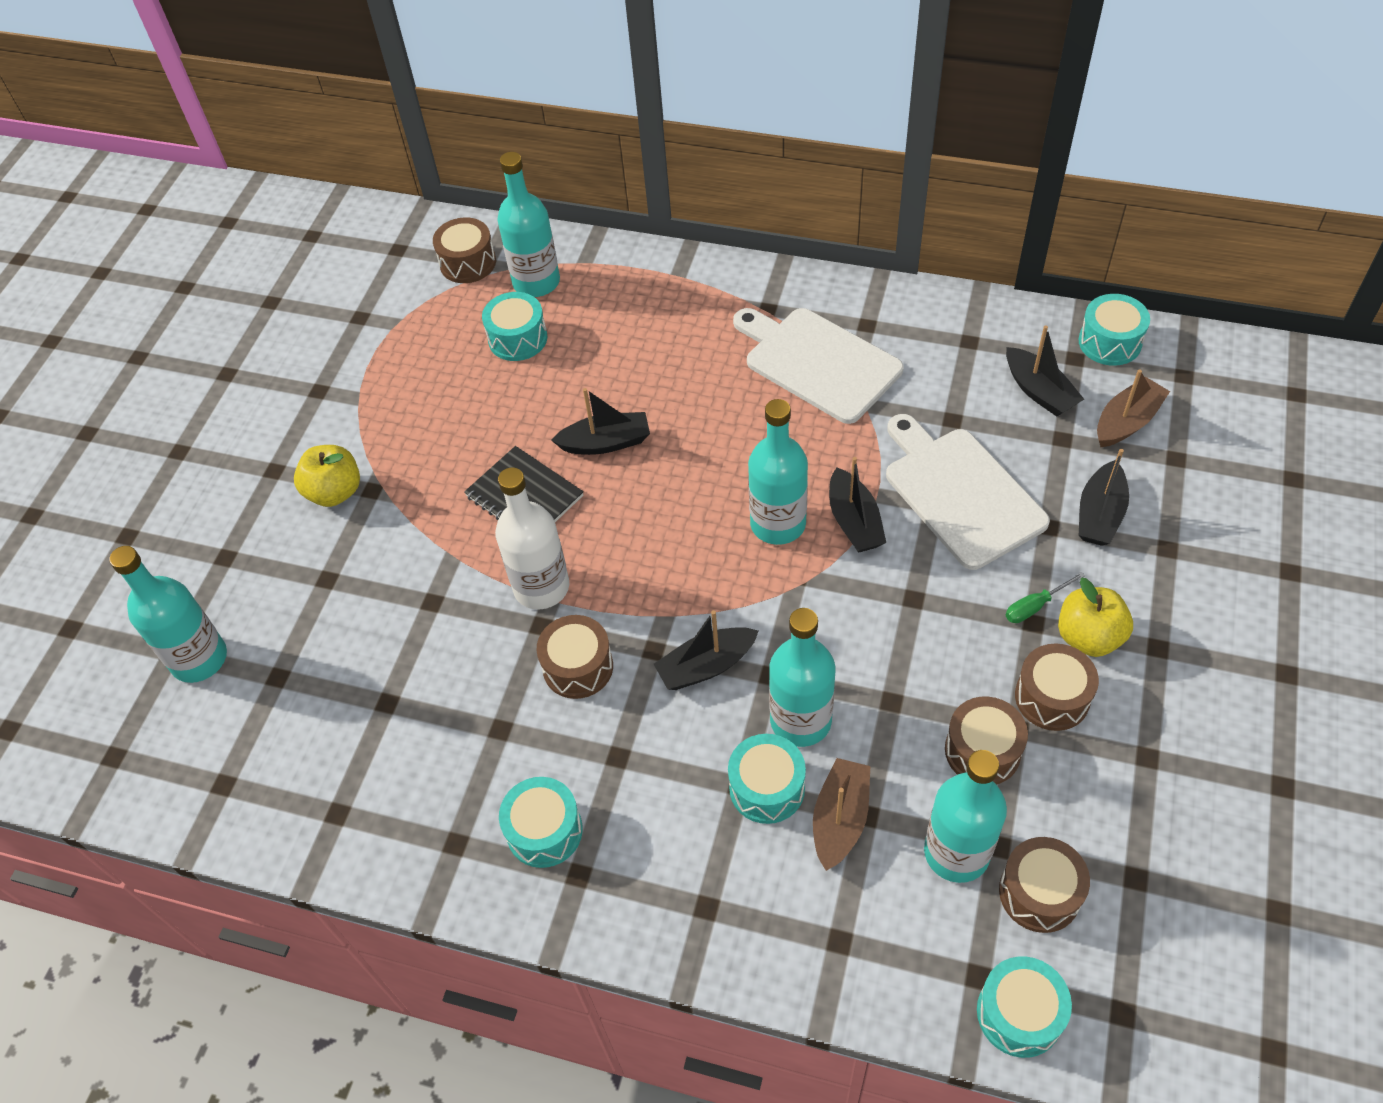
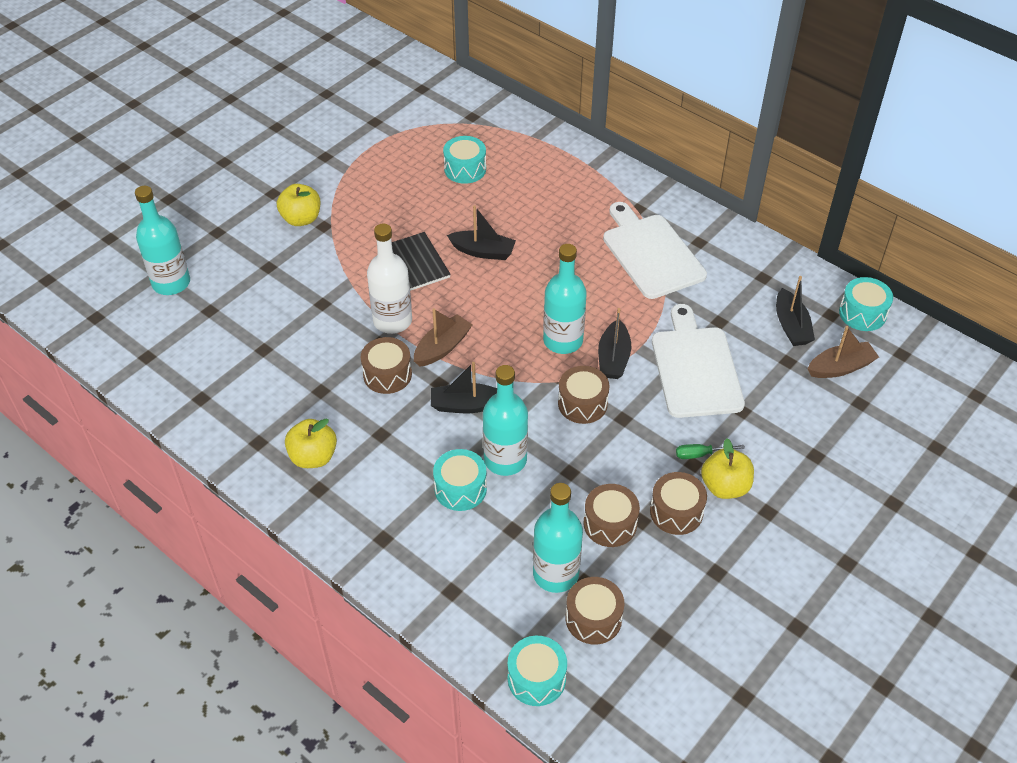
camera: 20 degrees right, 5 degrees down
brown drum [433,217,496,283] -> brown drum moved to [558,366,610,424]
turquoise bottle [497,152,560,297] -> none
turquoise drum [499,777,583,868] -> yellow apple [285,419,337,468]
brown boat [813,758,870,871] -> brown boat moved to [414,308,472,367]
black boat [1079,449,1129,546] -> none

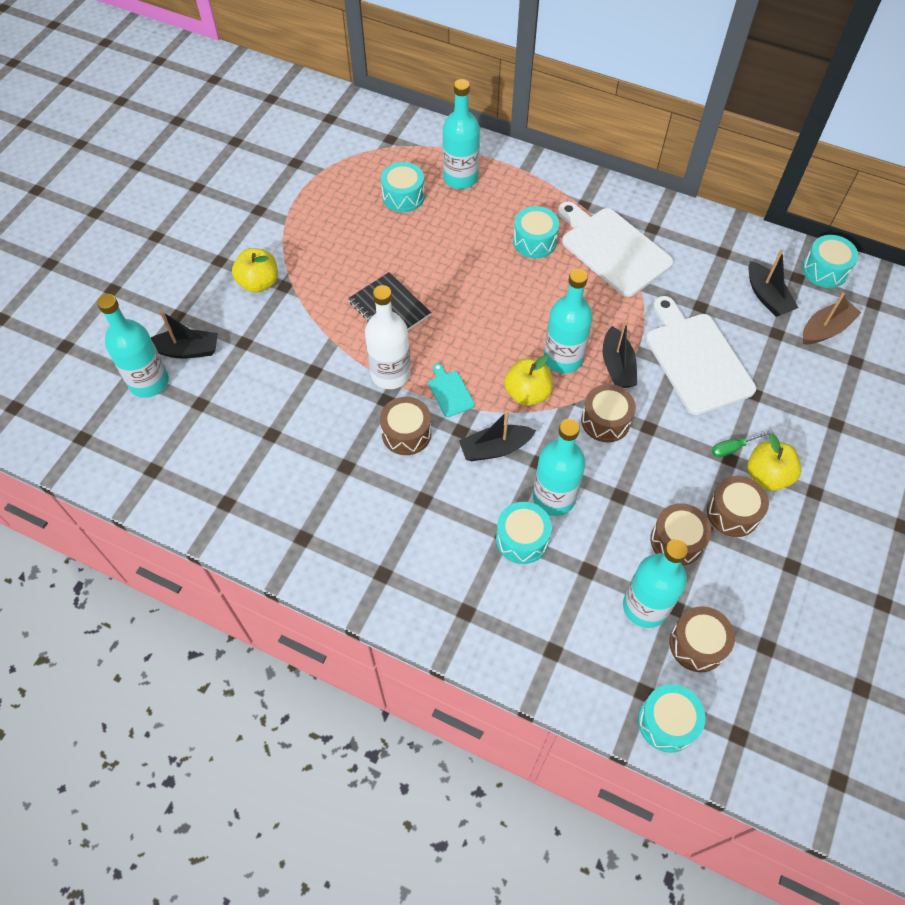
camera: 15 degrees left, 10 degrees up
yellow apple [285,419,337,468] -> yellow apple moved to [504,355,553,406]
brown boat [414,308,472,367] -> turquoise cutting board [428,363,475,417]
black boat [447,205,516,260] -> black boat moved to [151,311,218,359]
none -> turquoise bottle [443,79,480,189]
none -> turquoise drum [513,206,559,258]

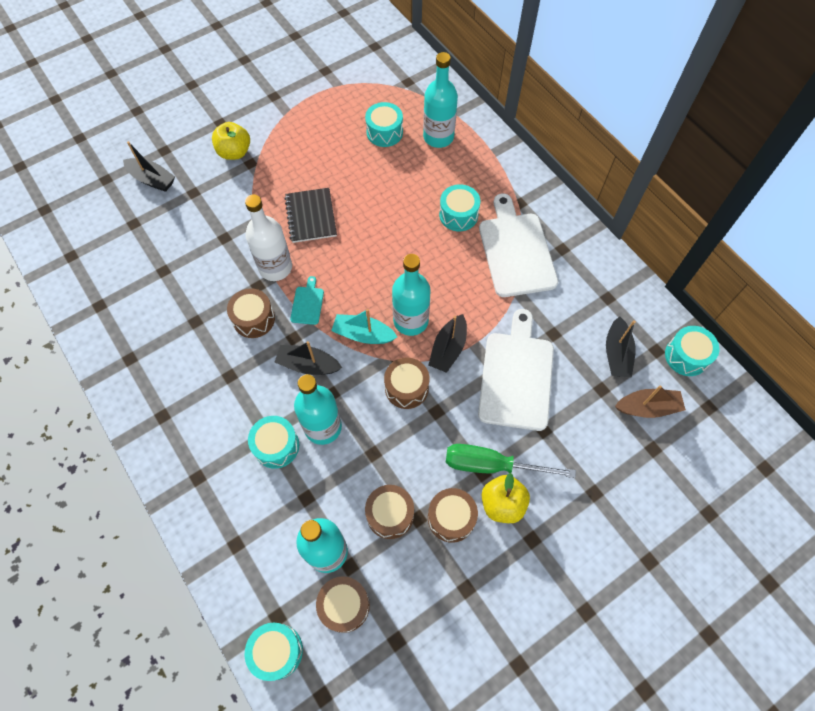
camera: 30 degrees right, 5 degrees up
turquoise bottle [97,294,169,398] -> none
yellow apple [504,355,553,406] -> turquoise boat [331,309,397,344]
green screwdriver [711,430,774,457] -> green screwdriver [446,444,576,478], size x2.06

